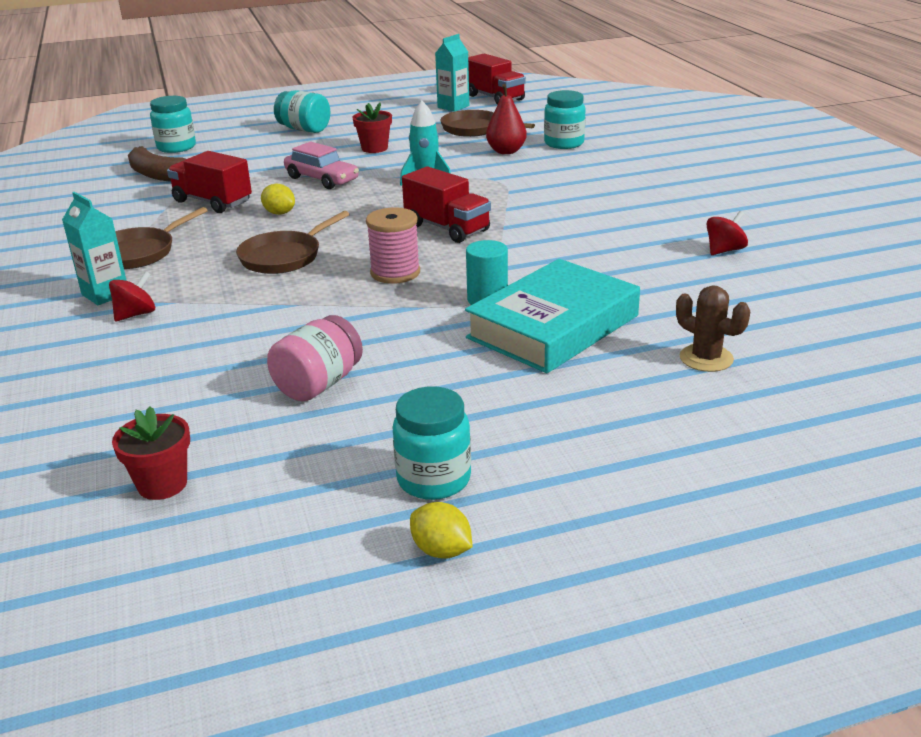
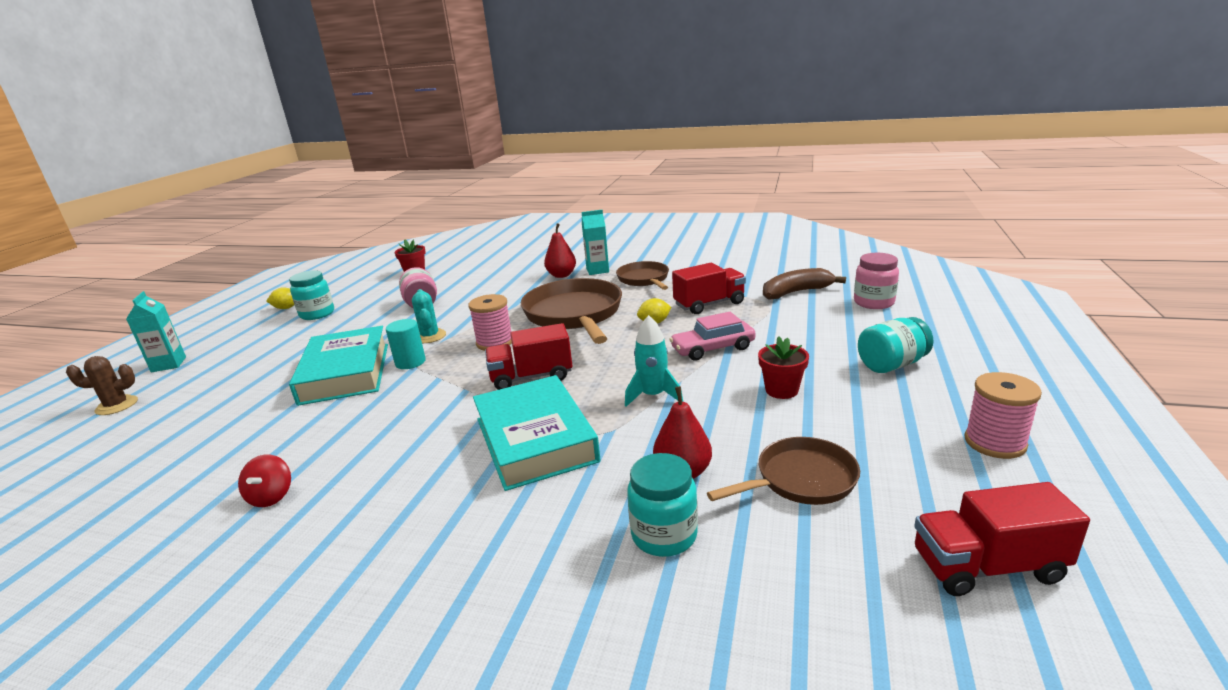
camera: 125 degrees right, 5 degrees down
red spinning top [109,271,155,322] -> red pear [544,223,576,278]
turquoise jar [150,96,196,153] -> pink jar [854,253,899,309]
brown pan [236,211,350,274] -> brown pan [521,278,622,344], size x1.73
turquoise carton [435,34,469,112] -> turquoise carton moved to [126,291,186,372]
brown cactus [676,285,750,372] -> brown cactus moved to [66,356,138,415]
none -> turquoise cactus [412,289,446,343]
none -> turquoise book [473,375,600,491]
none -> pink spool [965,372,1042,459]

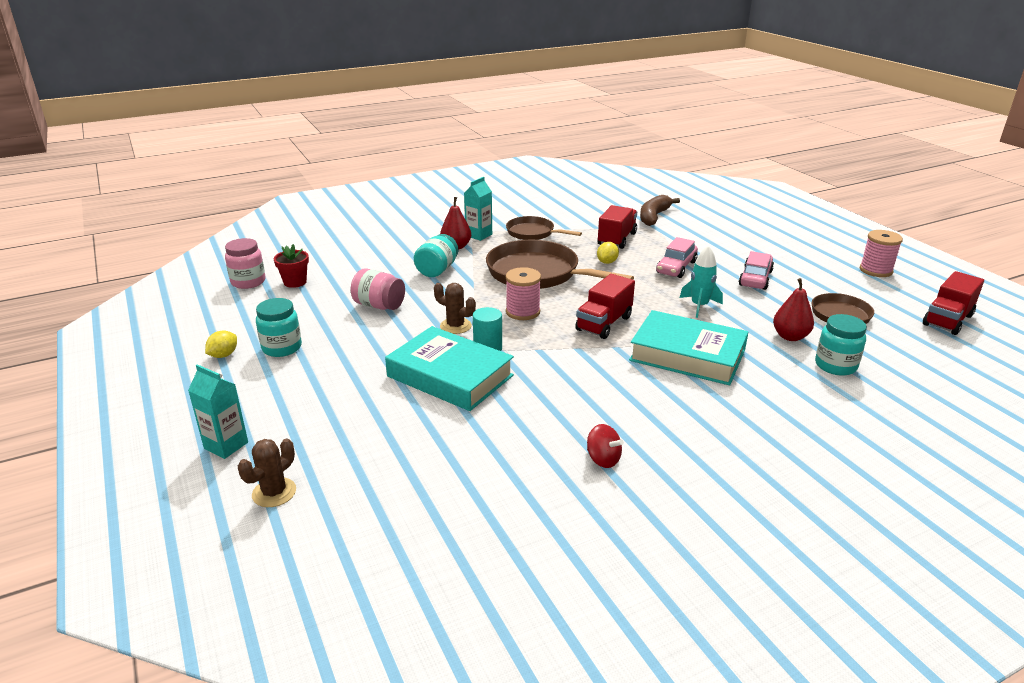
camera: 45 degrees left, 5 degrees up
turquoise cactus [412,289,446,343] -> brown cactus [434,283,476,334]
red flower pot [758,336,809,399] -> pink car [739,251,774,290]
pink jar [854,253,899,309] -> pink jar moved to [225,238,265,289]
turquoise jar [858,317,934,373] -> turquoise jar moved to [414,234,458,277]

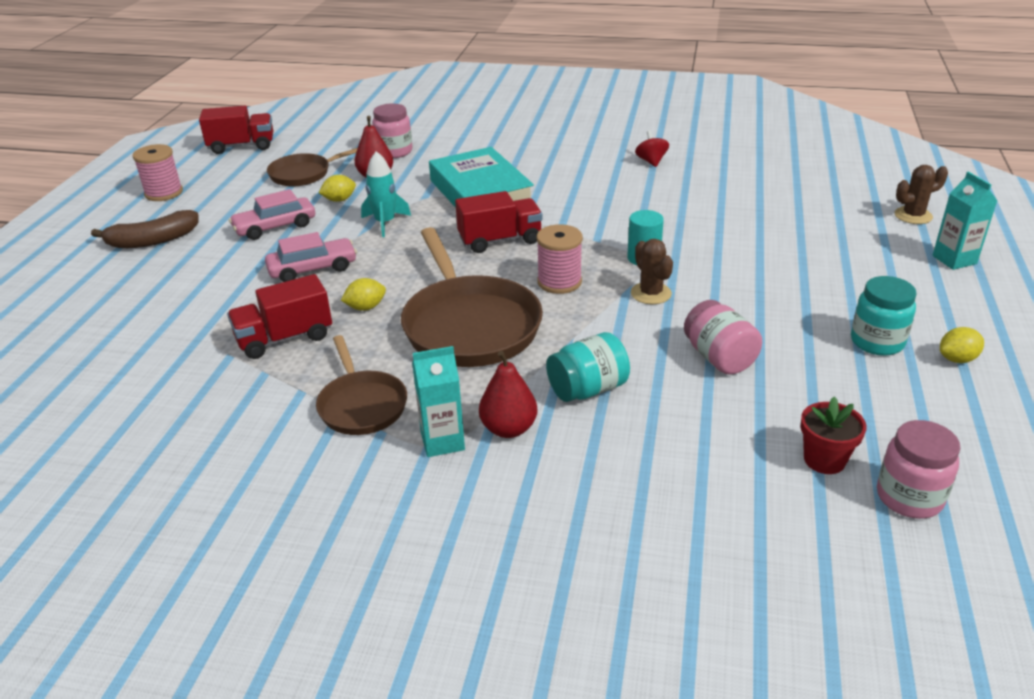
camera: 140 degrees left, 5 degrees up
turquoise book [385,326,514,411] -> none
brown banana [640,195,680,226] -> brown banana moved to [91,210,199,248]
turquoise jar [815,314,867,376] -> pink jar [372,103,412,158]
none -> yellow lemon [319,175,356,202]

